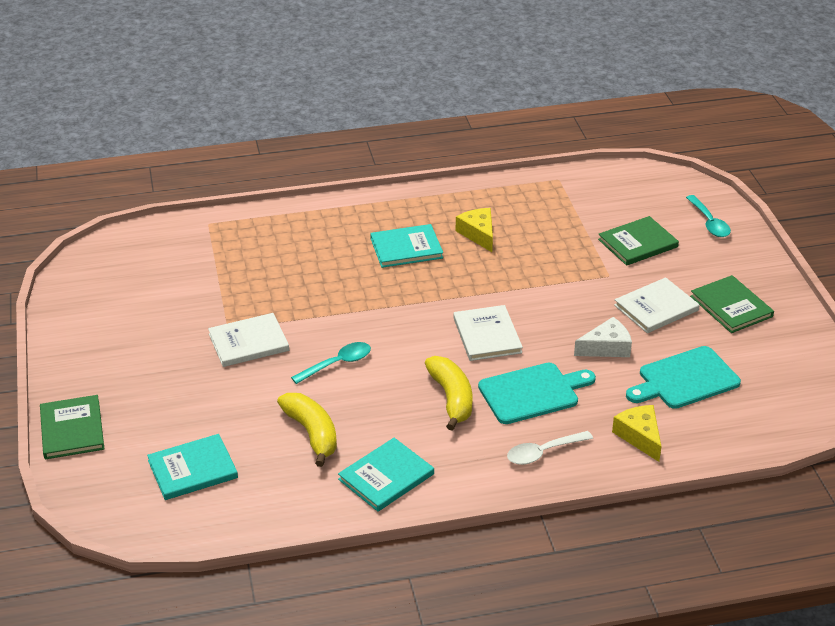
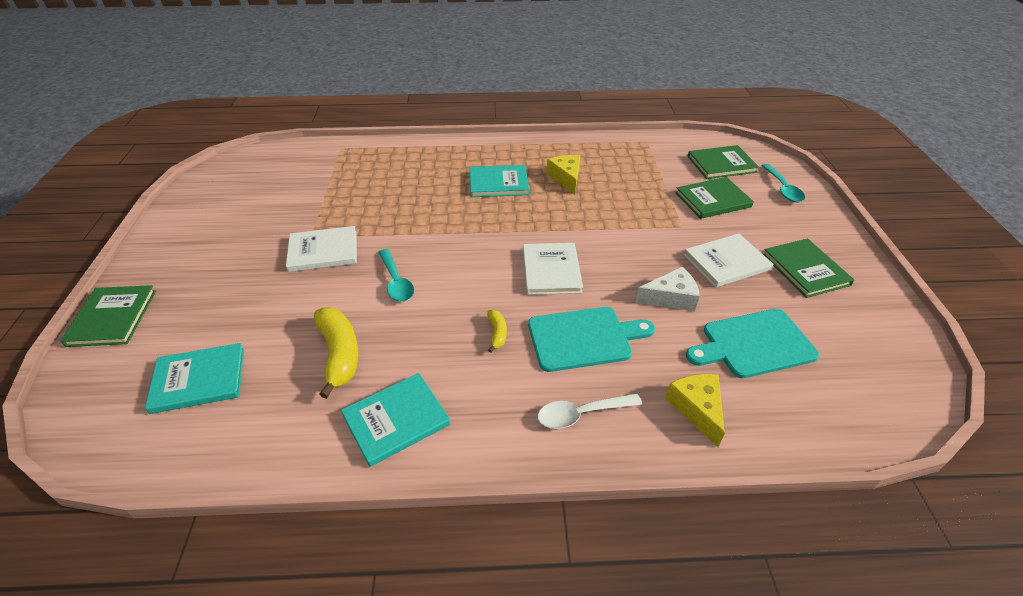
camera: 10 degrees right, 5 degrees up
turquoise spoon [291,342,371,384] -> turquoise spoon turned 90 degrees clockwise [378,249,414,302]
yellow banana [425,356,473,430] -> yellow banana [487,310,507,353], size x0.50
none -> green book [688,145,759,179]

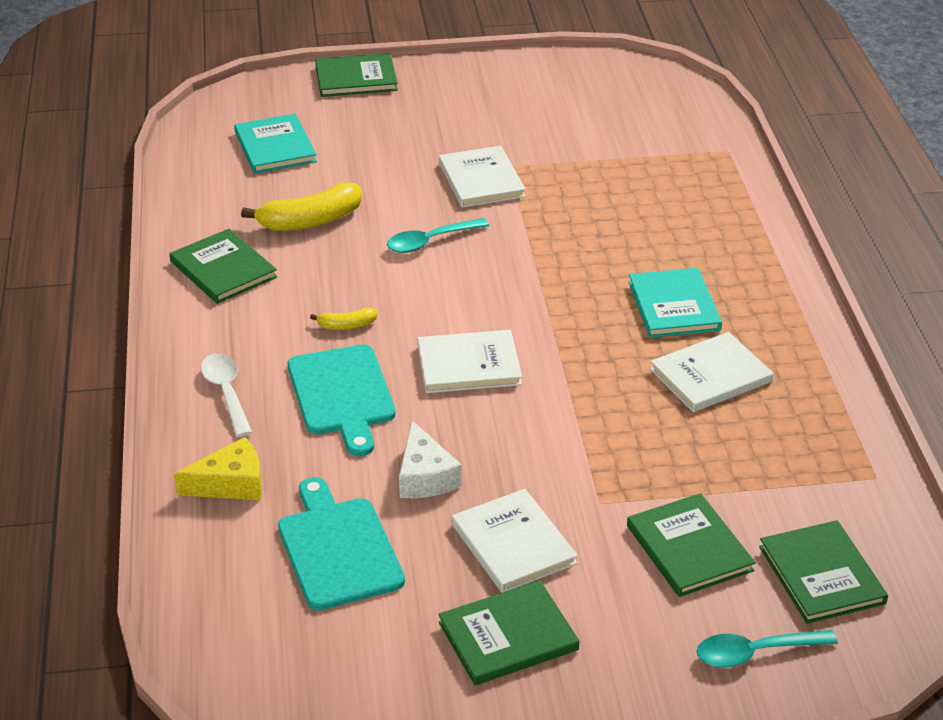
camera: 85 degrees right, 5 degrees down
turquoise book [341,373,450,467] -> green book [170,229,277,304]
yellow cheese [547,155,580,194] -> white book [650,332,774,412]

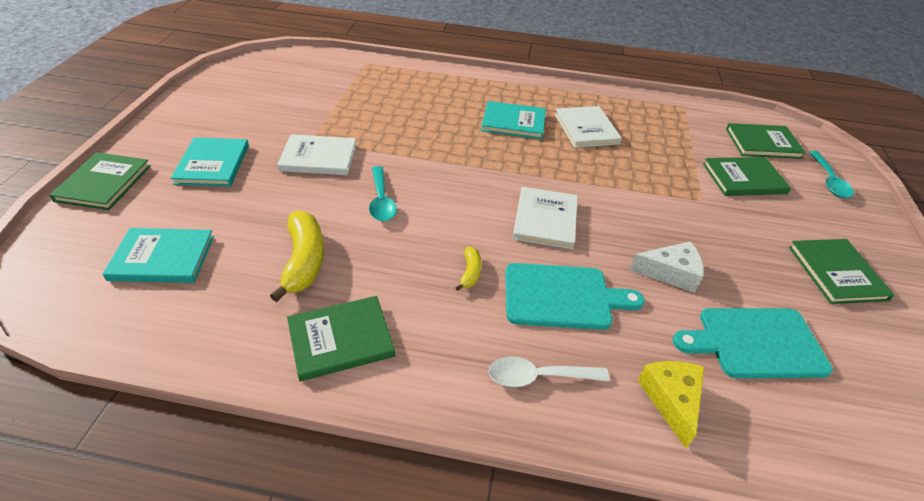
camera: 75 degrees left, 5 degrees up
white book [452,489,578,593] -> none
none -> turquoise book [171,138,249,187]

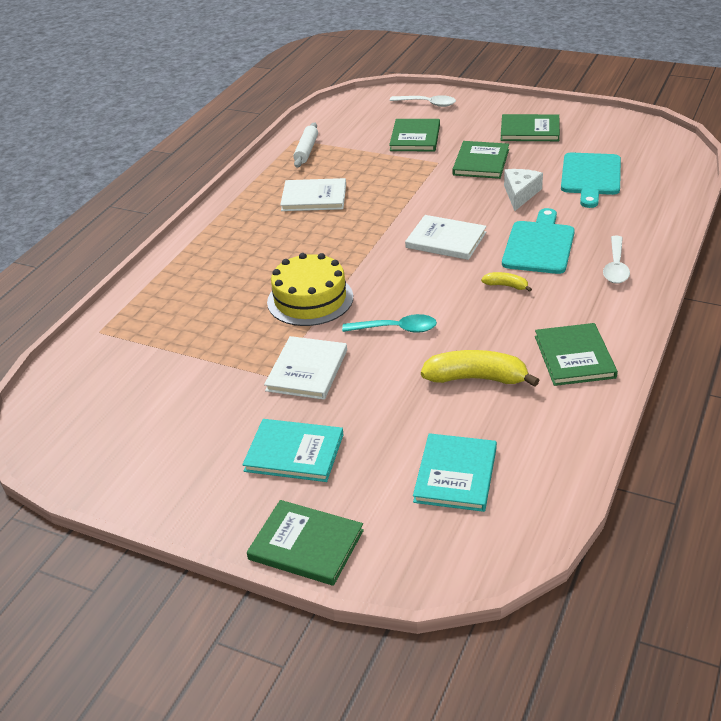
camera: 70 degrees left, 5 degrees down
turquoise book [481,101,546,139] -> none
yellow cheese [637,361,704,449] -> none
green book [726,123,806,159] -> green book moved to [452,141,509,179]
turquoise spoon [809,151,854,198] -> white spoon [390,95,456,107]
none -> yellow cake [267,253,353,326]
none -> white rolling pin [293,122,318,168]

